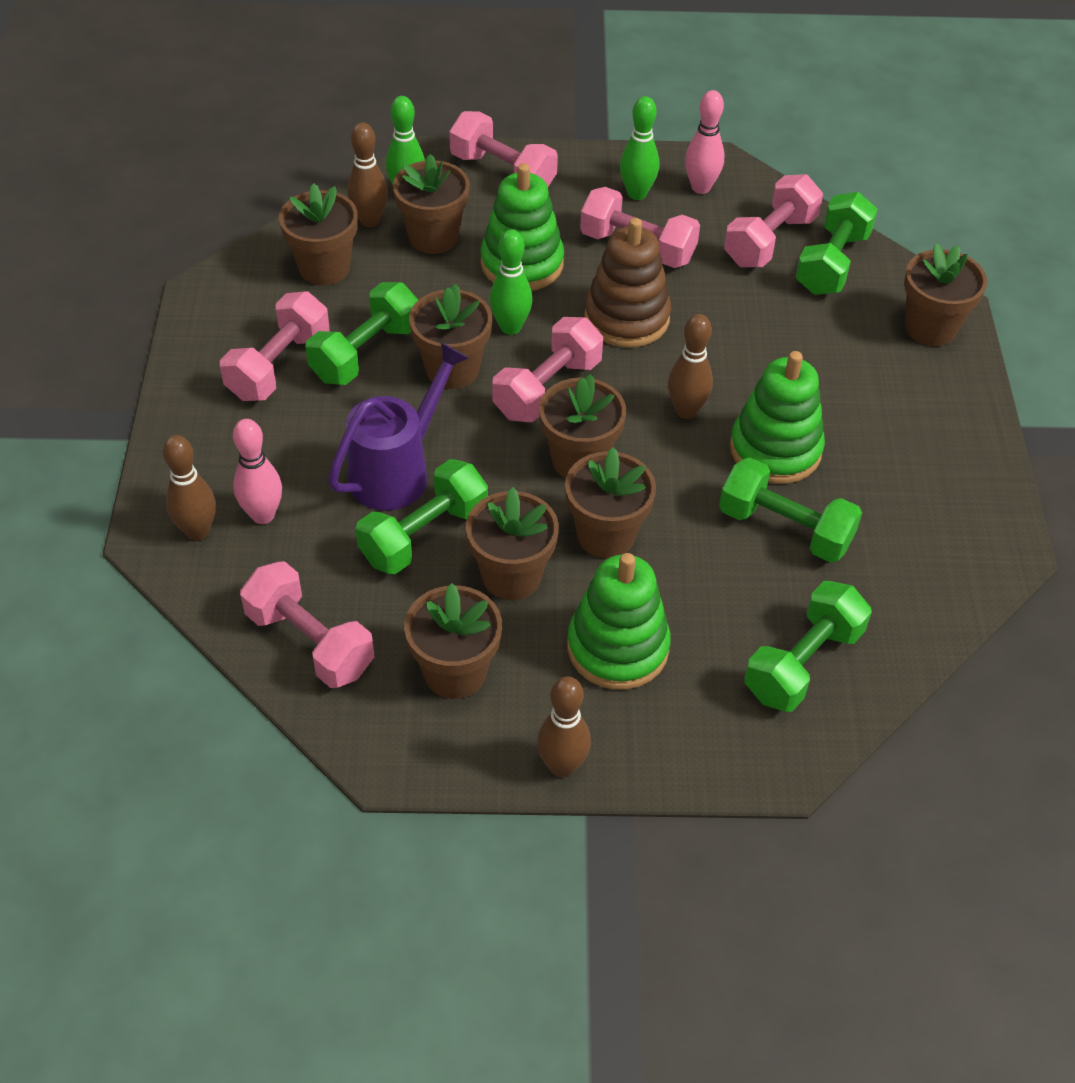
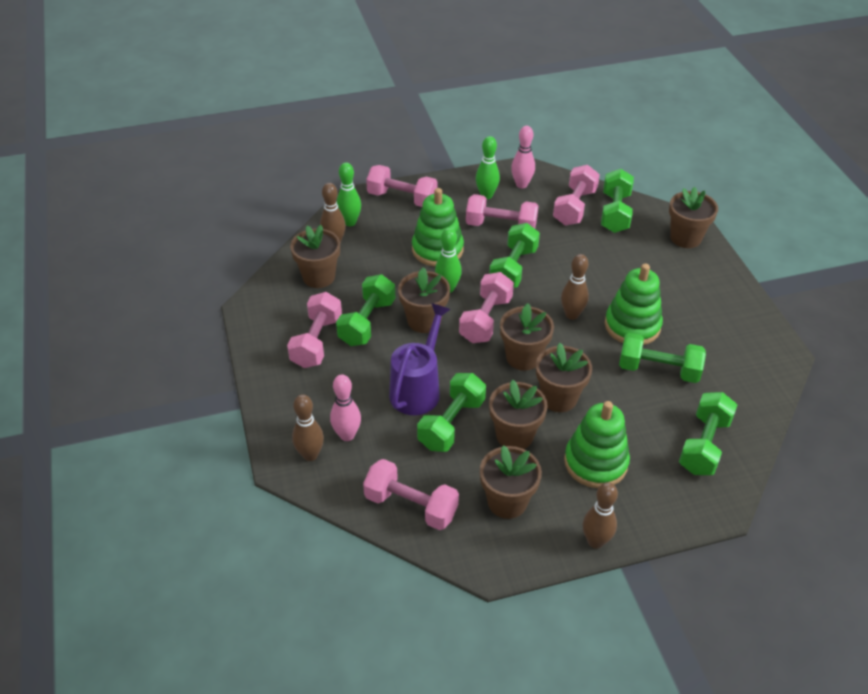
camera: 15 degrees left, 5 degrees down
brown flower pot [393,154,470,254] -> none
brown stacking toy [584,218,671,348] -> green dumbbell [489,223,540,288]

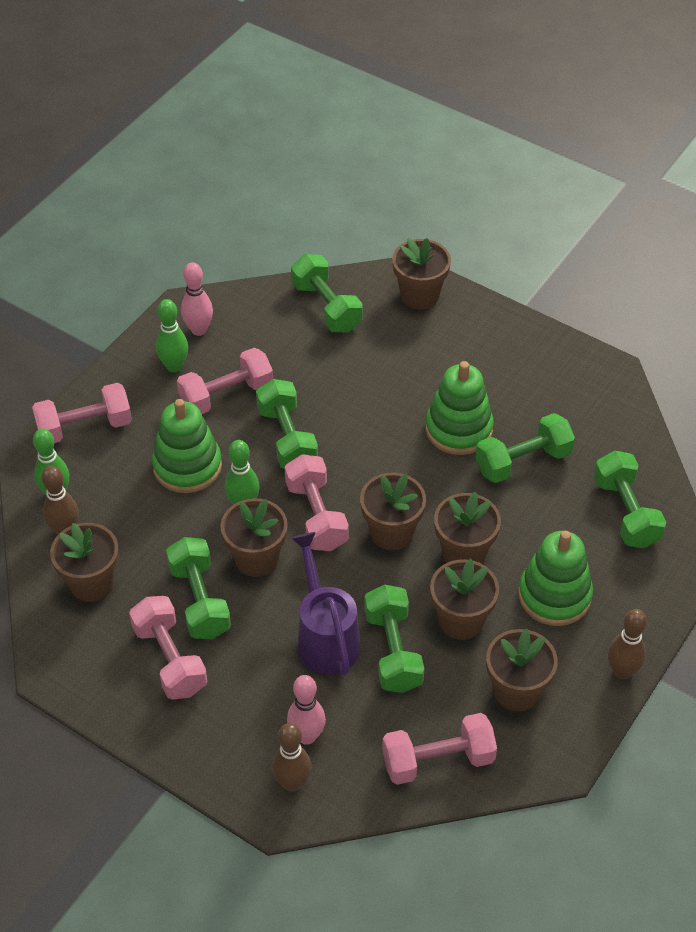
camera: 40 degrees left, 5 degrees up
pink dumbbell [553,165,600,226] -> none
brown bowling pin [561,254,589,320] -> none

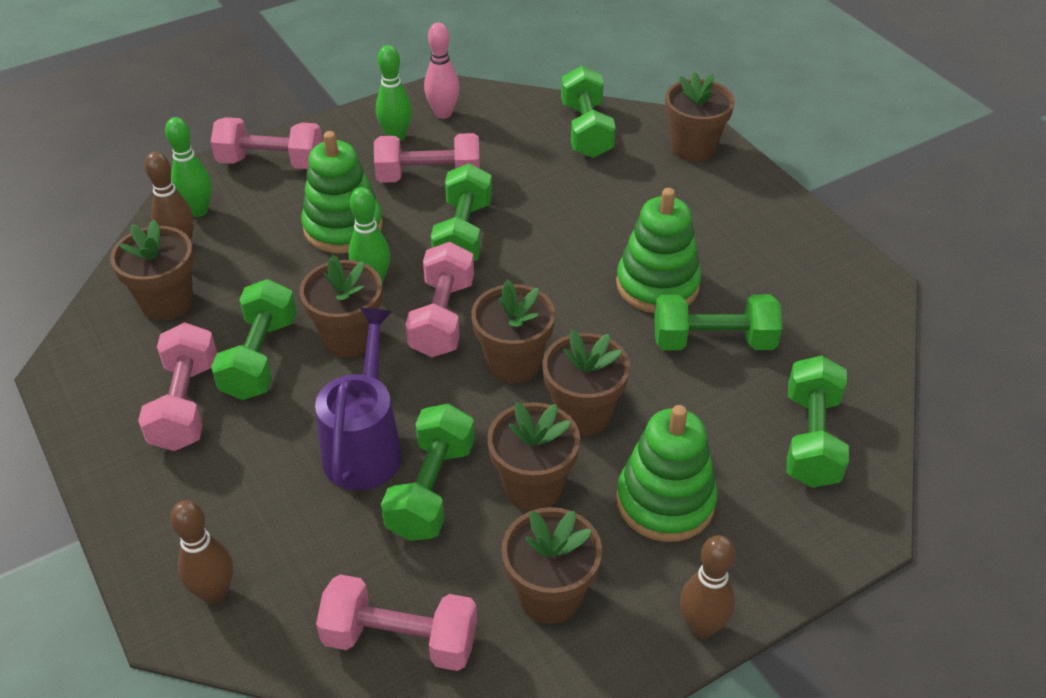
camera: 25 degrees right, 5 degrees down
pink bowling pin [287,675,326,745] -> none

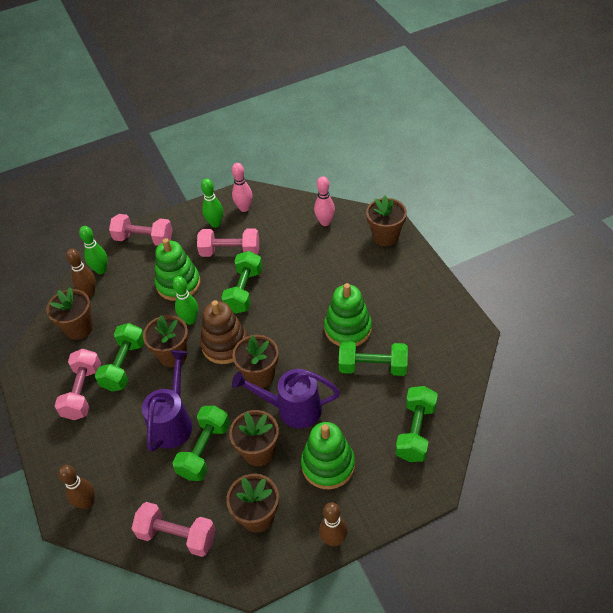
camera: 10 degrees right, 5 degrees up
pink dumbbell [405,242,474,357] -> brown stacking toy [200,300,247,364]
brown flower pot [543,330,630,436] -> purple watering can [232,369,340,429]
green dumbbell [561,66,616,158] -> pink bowling pin [314,176,335,226]

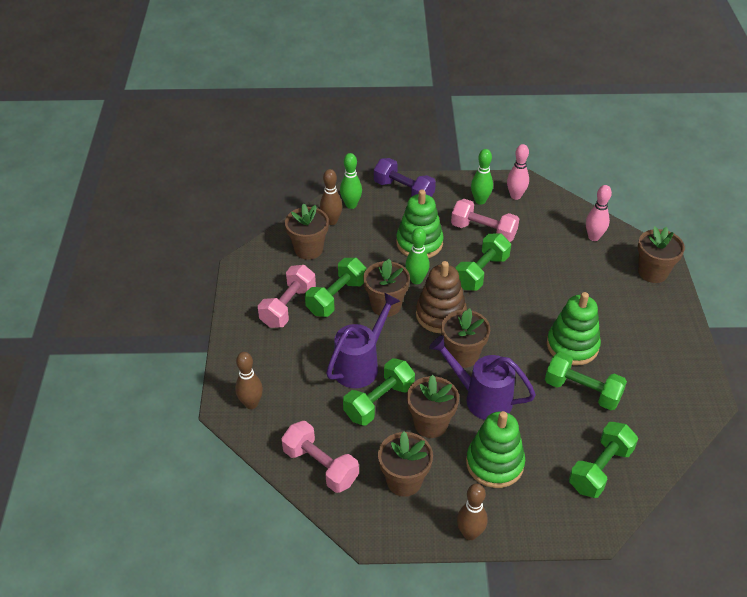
camera: 20 degrees right, 5 degrees down
pink dumbbell [109,214,173,246] -> purple dumbbell [374,158,436,197]

